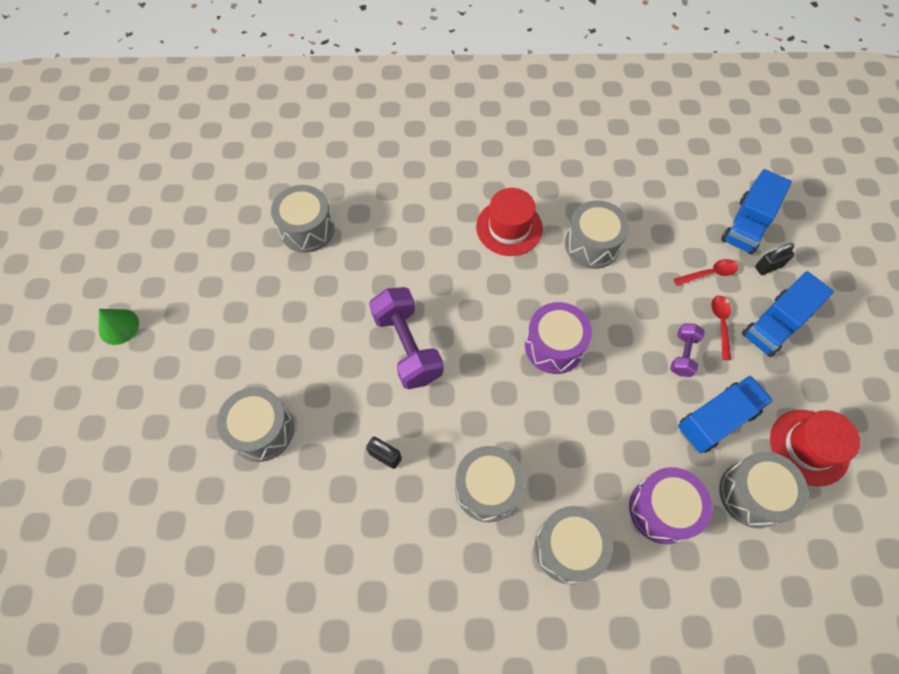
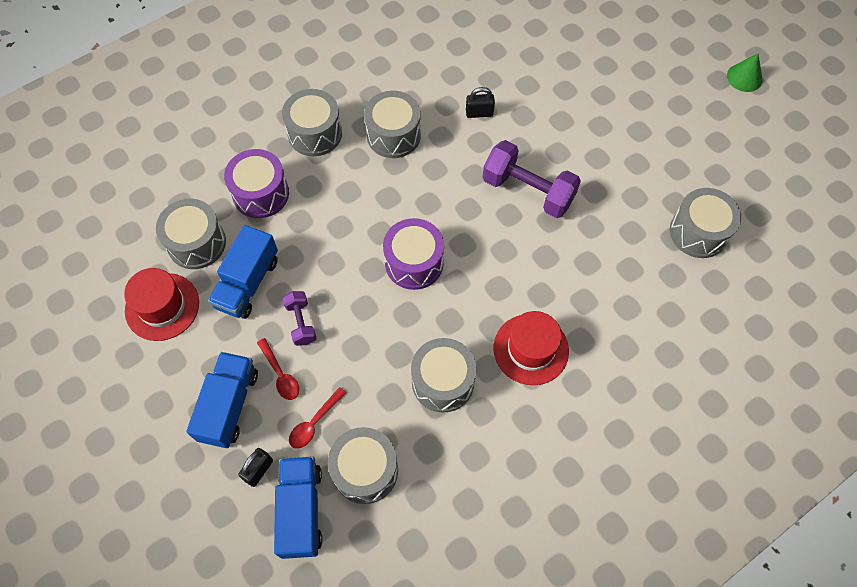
camera: 145 degrees right, 0 degrees up
grey drum [217,387,294,462] -> grey drum moved to [328,427,398,504]

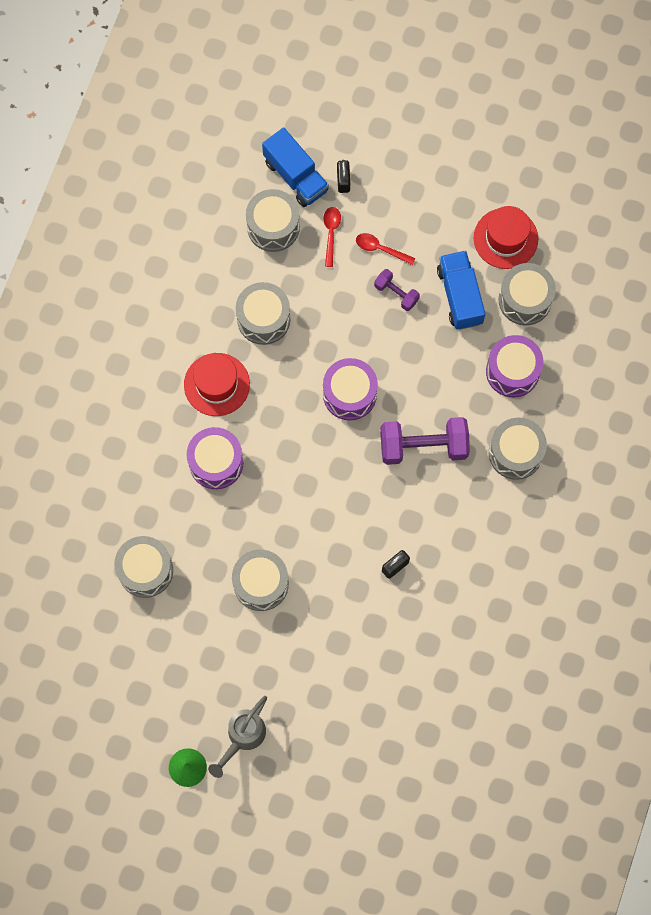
camera: 145 degrees right, 10 degrees up
blue truck [186,352,258,448] -> none
grey drum [364,91,421,158] -> grey drum moved to [232,550,289,611]
purple dumbbell [483,140,581,218] -> purple dumbbell moved to [380,417,470,465]
none -> purple drum [187,427,243,489]
none -> grey watering can [208,696,267,778]

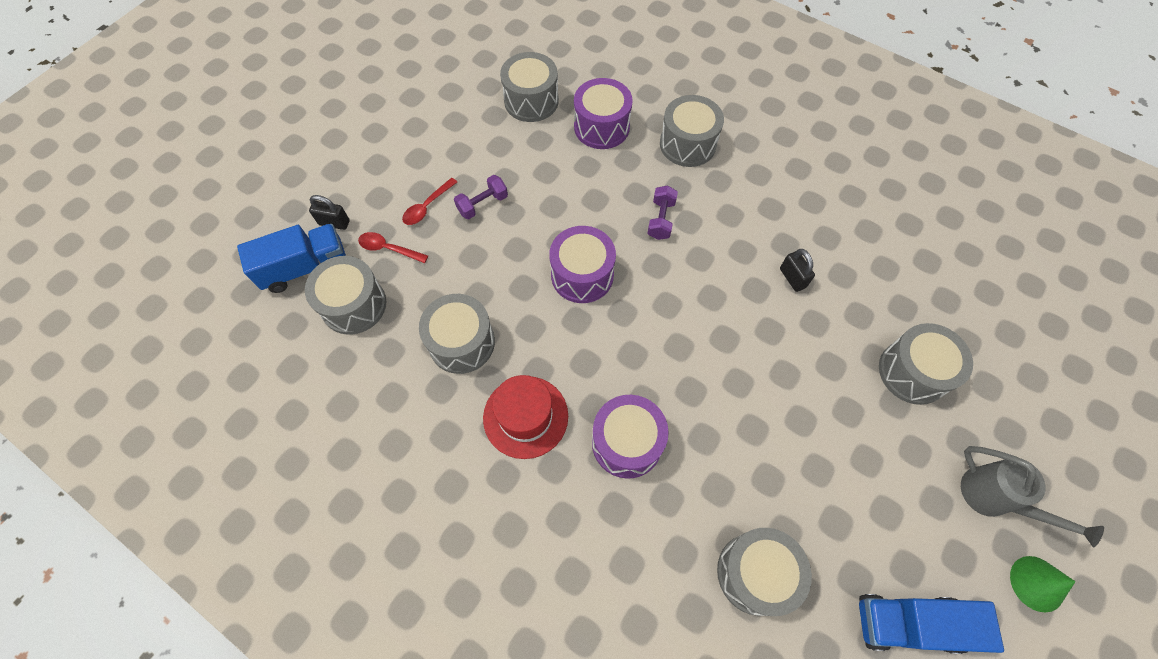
camera: 75 degrees left, 10 degrees down
grey drum [232,550,289,611] -> grey drum moved to [879,323,973,405]
purple dumbbell [380,417,470,465] -> purple dumbbell [647,185,678,240], size x0.53
blue truck [437,251,485,330] -> blue truck moved to [859,594,1004,654]
red hat [474,206,538,269] -> none

